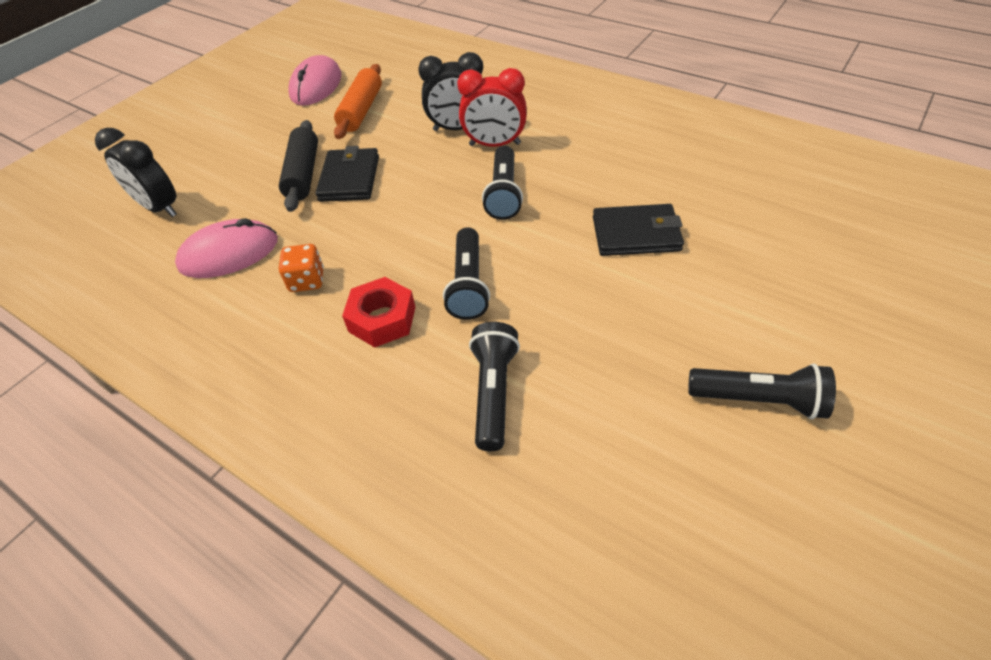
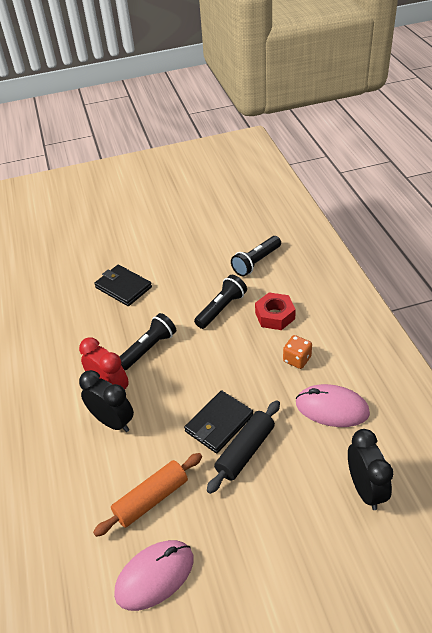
camera: 140 degrees left, 5 degrees down
black flashlight [688,363,836,419] -> none

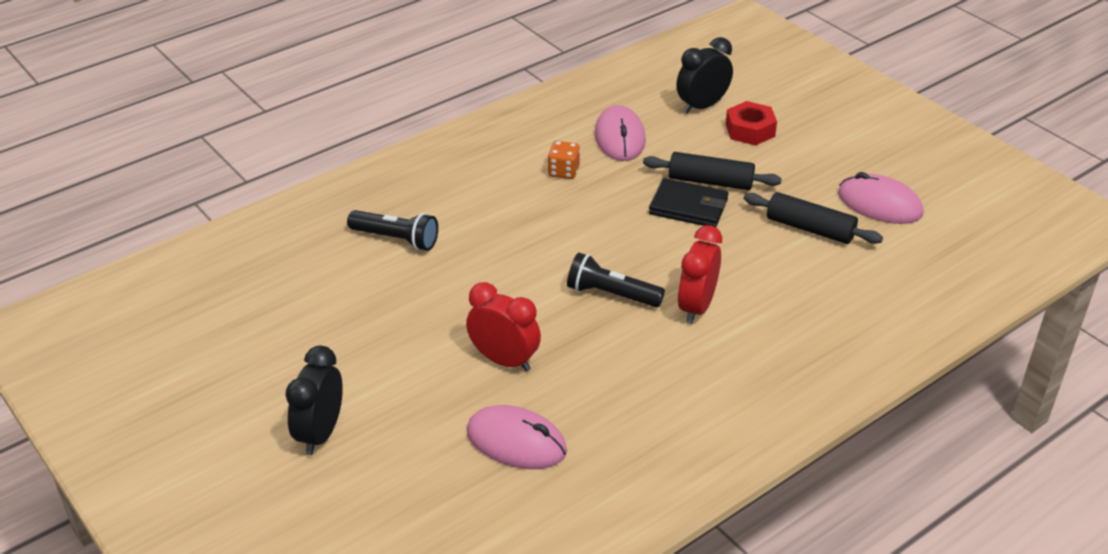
camera: 115 degrees left, 5 degrees down
black clock [79,370,134,432] -> black clock moved to [285,346,343,455]
orange rolling pin [93,453,202,537] -> black rolling pin [744,192,883,244]
black wallet [94,265,152,306] -> red clock [466,282,541,372]
black flashlight [194,275,247,329] -> none
red nut [255,292,296,330] -> red nut moved to [726,101,777,146]
none -> pink mouse [466,405,567,469]

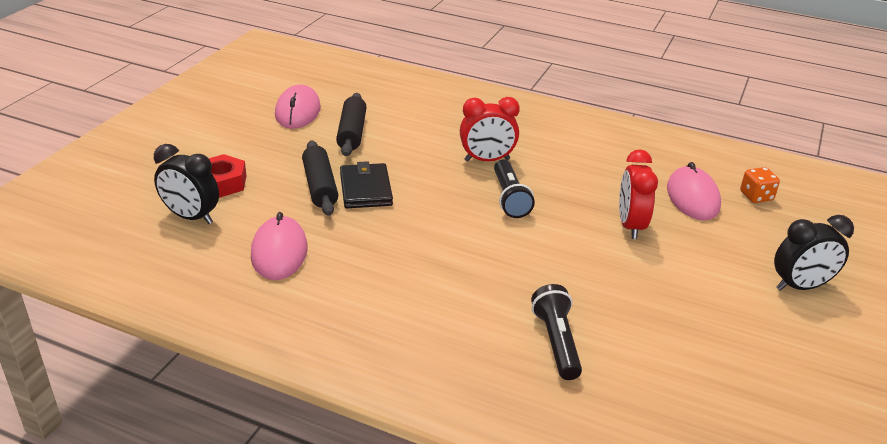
camera: 120 degrees left, 5 degrees down
orange dice [548,141,580,179] -> orange dice moved to [740,167,780,203]
pink mouse [595,105,646,161] -> pink mouse turned 60 degrees counterclockwise [251,212,308,280]

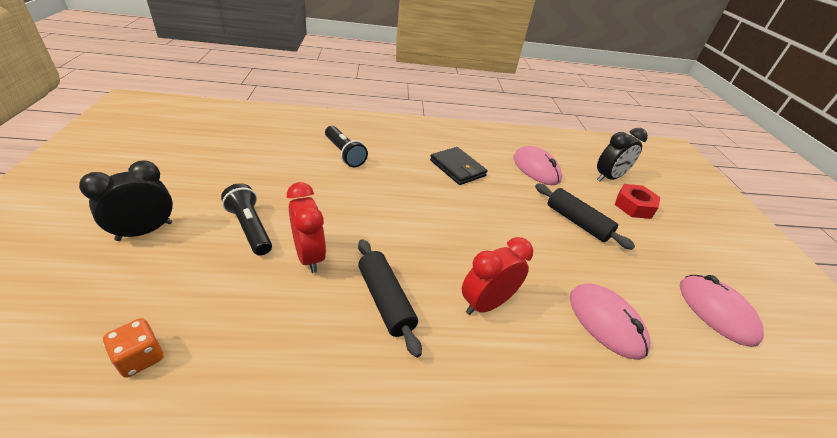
camera: 150 degrees right, 5 degrees up
black clock [154,144,219,224] -> black clock turned 150 degrees clockwise [597,128,648,182]
black rolling pin [336,93,366,156] -> black rolling pin moved to [358,239,422,358]
black wallet [340,161,393,208] -> black wallet moved to [430,147,488,185]
black flashlight [494,159,535,218] -> black flashlight moved to [221,183,272,256]
pink mouse [667,162,721,220] -> pink mouse moved to [570,283,650,360]

